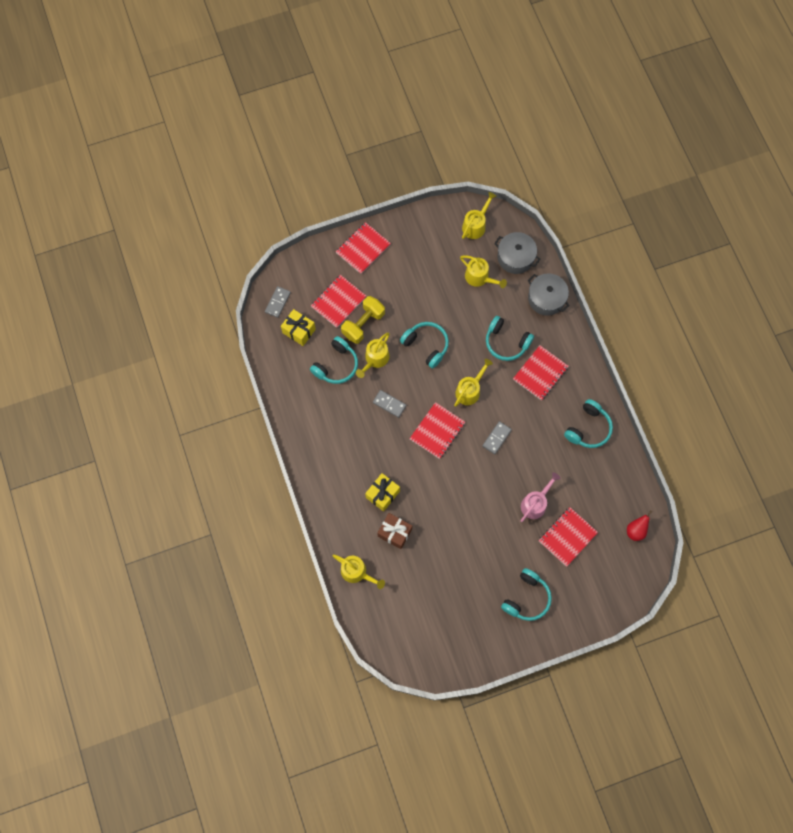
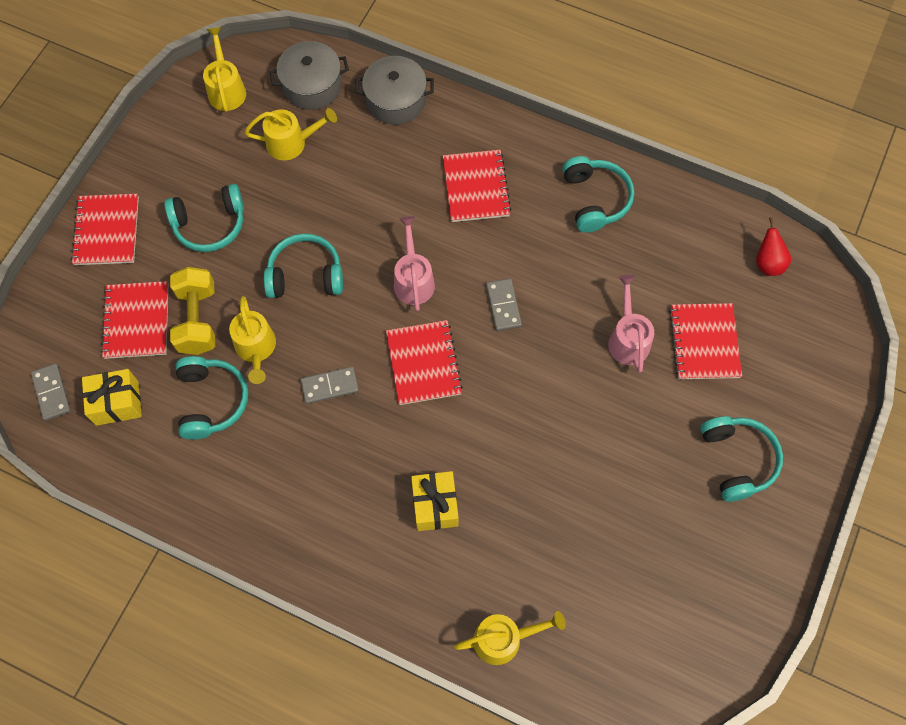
camera: 45 degrees left, 5 degrees down
brown gift [377,513,412,549] -> none
yellow watering can [454,359,493,407] -> pink watering can [394,216,435,311]
turquoise headphones [486,316,534,361] -> turquoise headphones moved to [164,184,244,252]

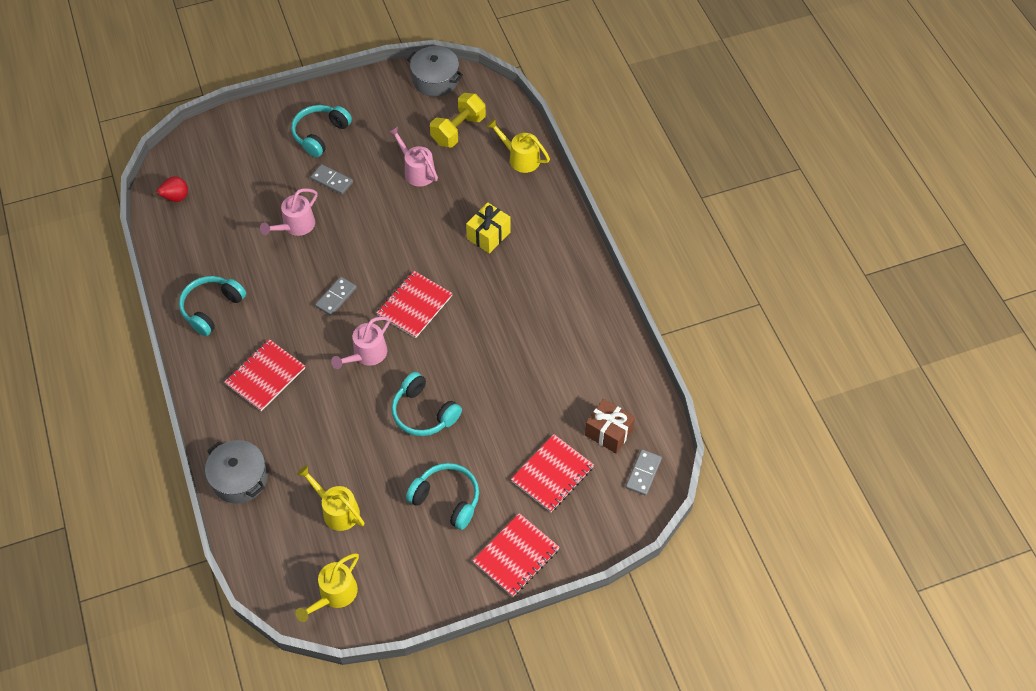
camera: 135 degrees left, 10 degrees down
yellow gift [82,369,142,426] -> brown gift [585,399,635,454]
yellow dumbbell [170,267,215,355] -> yellow dumbbell moved to [430,93,486,147]
turquoise headphones [176,356,248,440] -> none
yellow watering can [229,296,276,384] -> none
grey pot [269,41,349,110] -> grey pot moved to [407,46,463,97]
grey domino [300,367,359,404] -> grey domino moved to [311,164,353,195]
red notebook [669,303,742,379] -> none
none -> pink watering can [388,126,438,186]

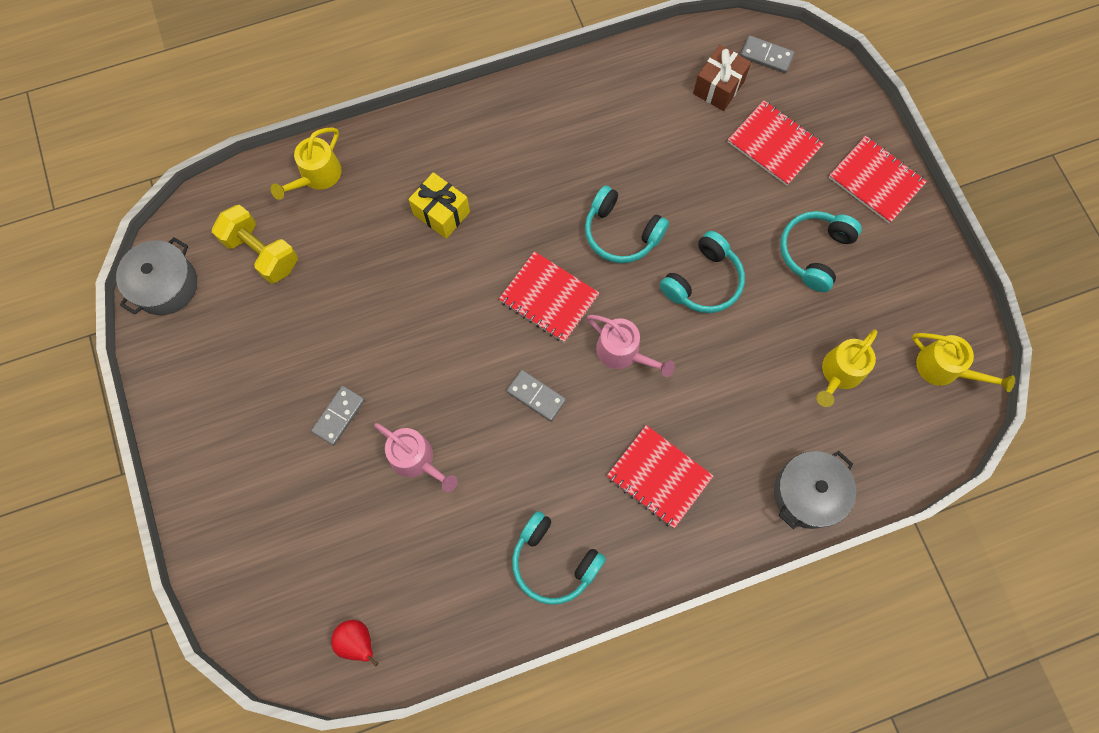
camera: 90 degrees left, 15 degrees up
turquoise headphones [291,105,352,157] -> turquoise headphones moved to [585,185,669,263]
pink watering can [388,126,438,186] -> none

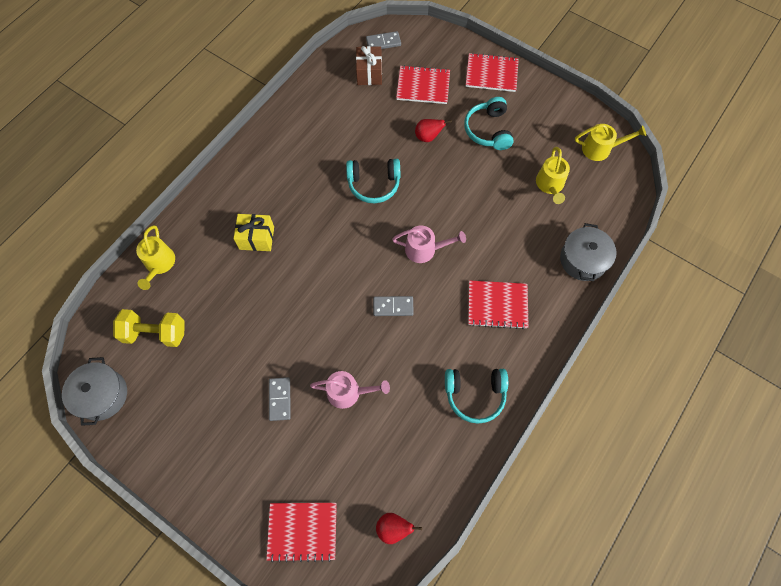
camera: 35 degrees left, 5 degrees down
red notebook [499,251,599,343] -> red notebook moved to [266,503,337,563]
turquoise headphones [660,231,745,313] -> none
none -> red pear [415,119,452,142]

